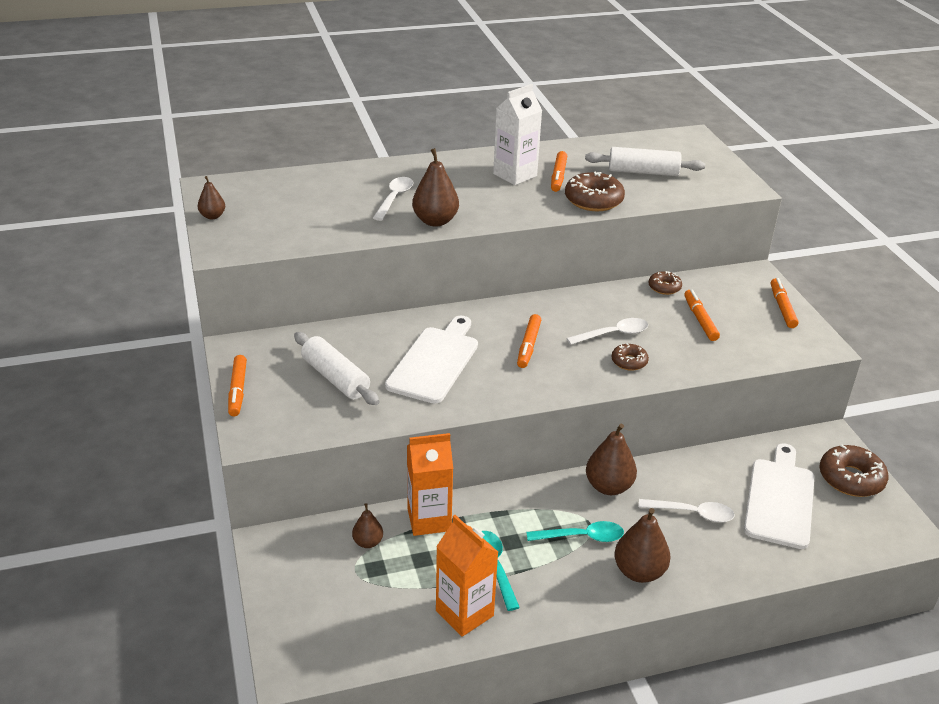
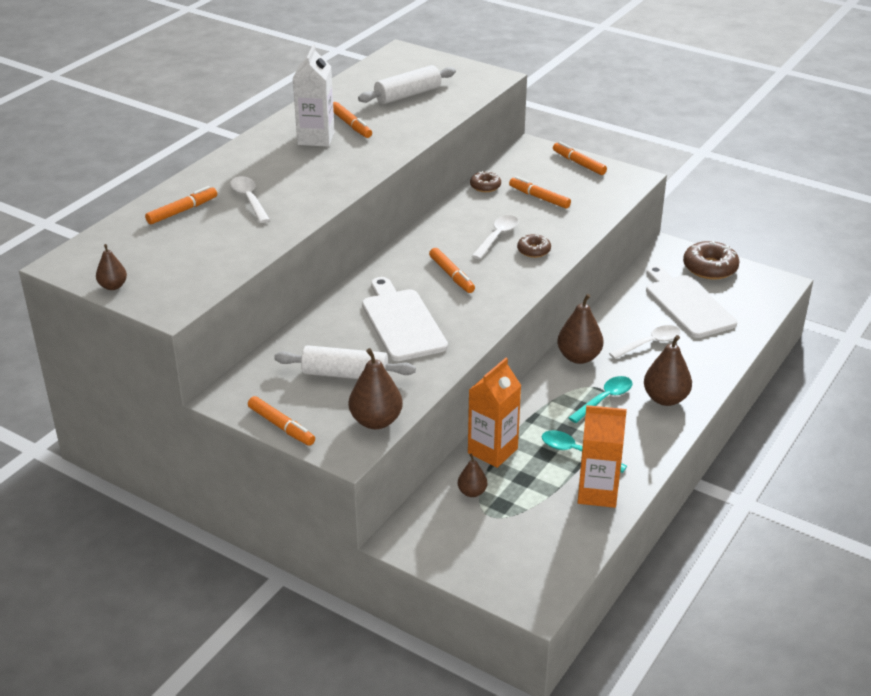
camera: 40 degrees left, 0 degrees up
brown pear [412,148,459,227] -> brown pear moved to [349,348,403,429]
brown donut [565,172,625,211] -> none
none -> orange marker [145,186,217,224]

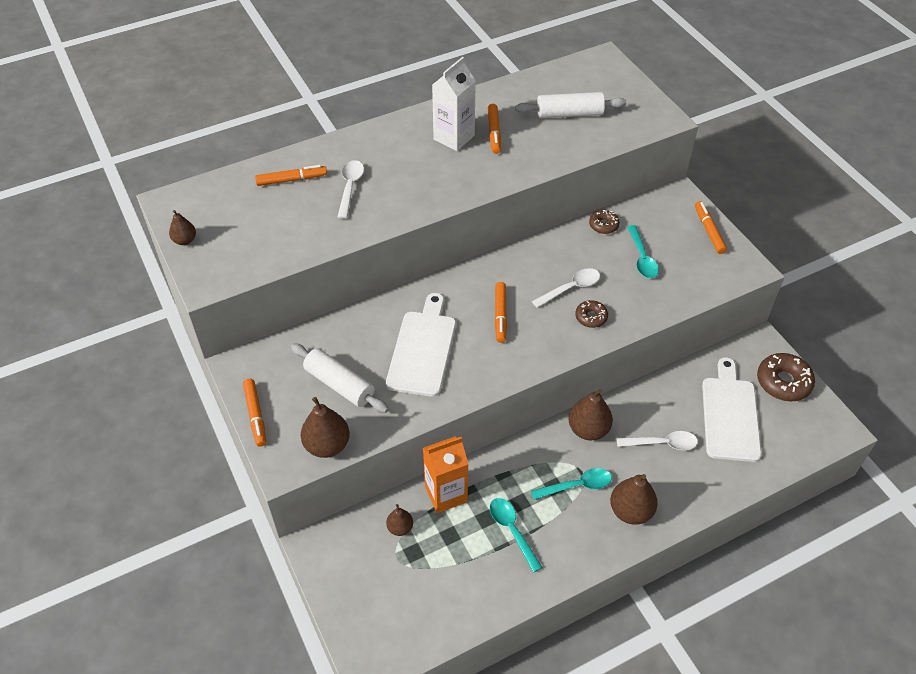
camera: 30 degrees right, 15 degrees up
orange marker [509,176,571,209] -> turquoise spoon [627,225,659,278]
orange carton [578,405,627,508] -> none

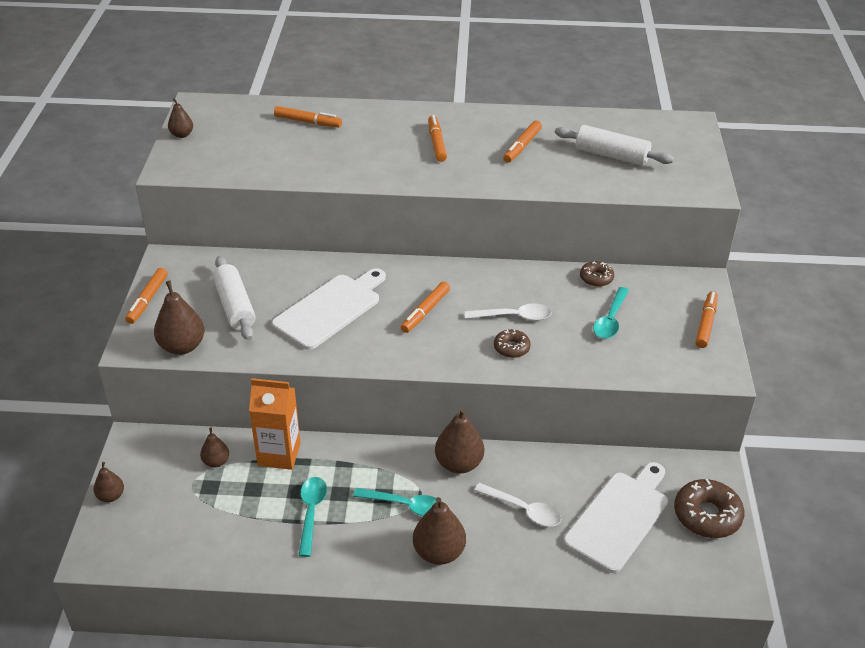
camera: 30 degrees right, 10 degrees down
white spoon [338,160,364,219] -> none
white carton [432,57,476,151] -> none
none -> brown pear [94,462,124,502]
none -> orange marker [428,115,447,162]

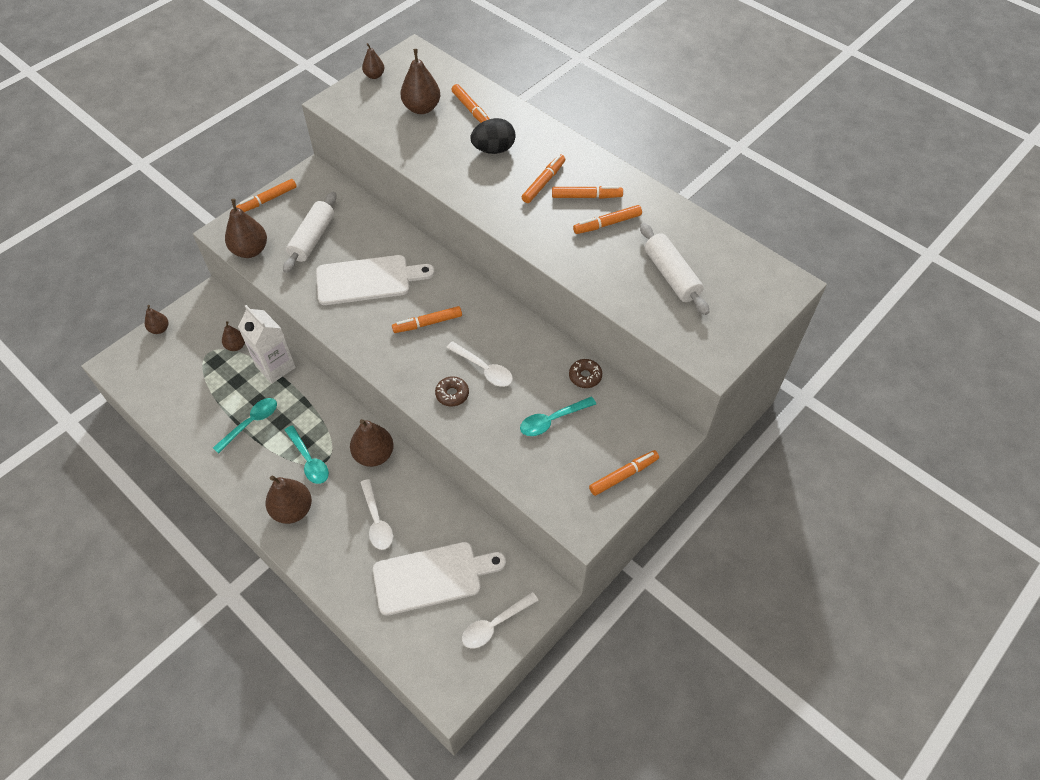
camera: 40 degrees right, 15 degrees up
orange carton [249,378,301,470] -> white carton [238,305,296,383]
brown donut [674,479,744,538] -> white spoon [462,592,539,648]
none -> brown pear [400,49,440,114]
none -> black egg [470,118,516,154]
none -> orange marker [552,186,623,199]

